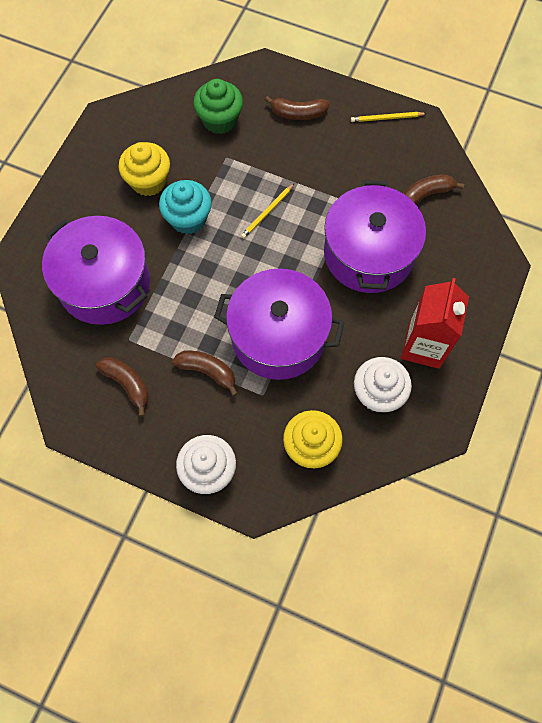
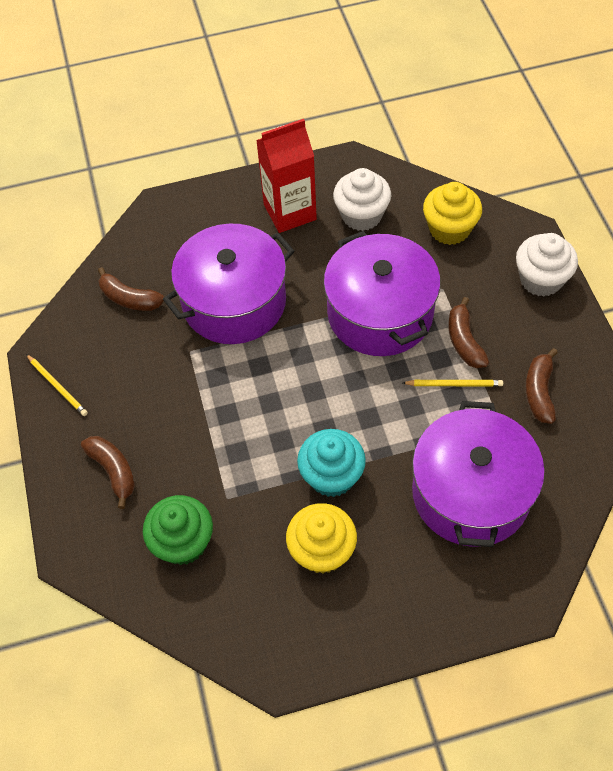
camera: 125 degrees left, 10 degrees down
yellow pencil [241,184,294,239] -> yellow pencil moved to [403,380,503,386]

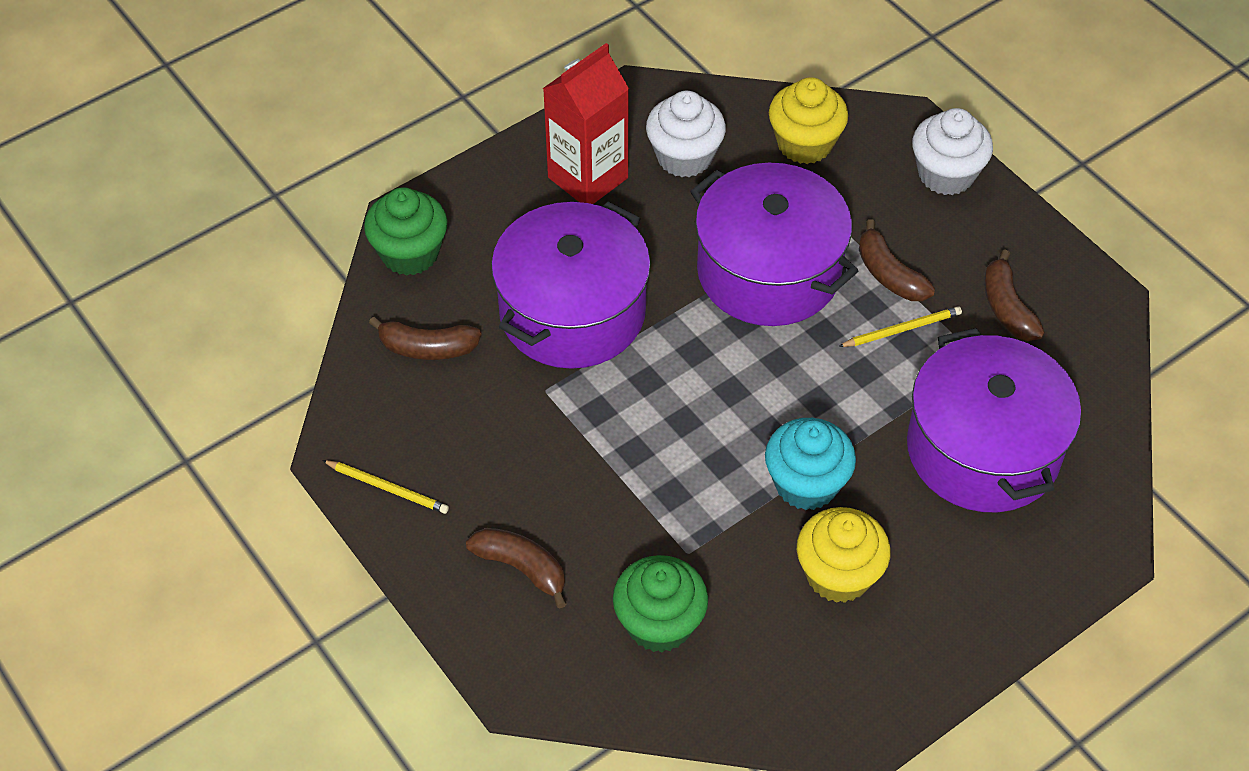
camera: 25 degrees left, 5 degrees down
none -> green cupcake [364,187,447,276]

